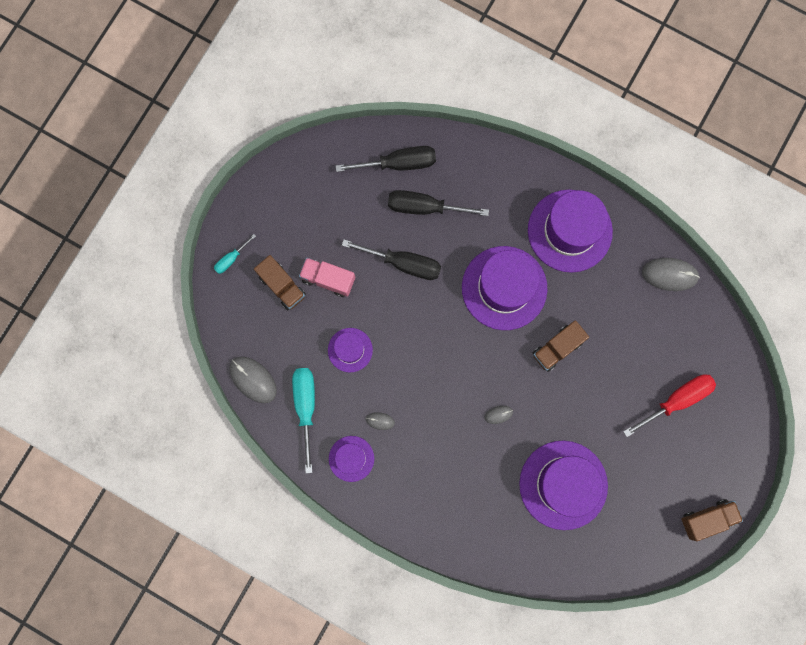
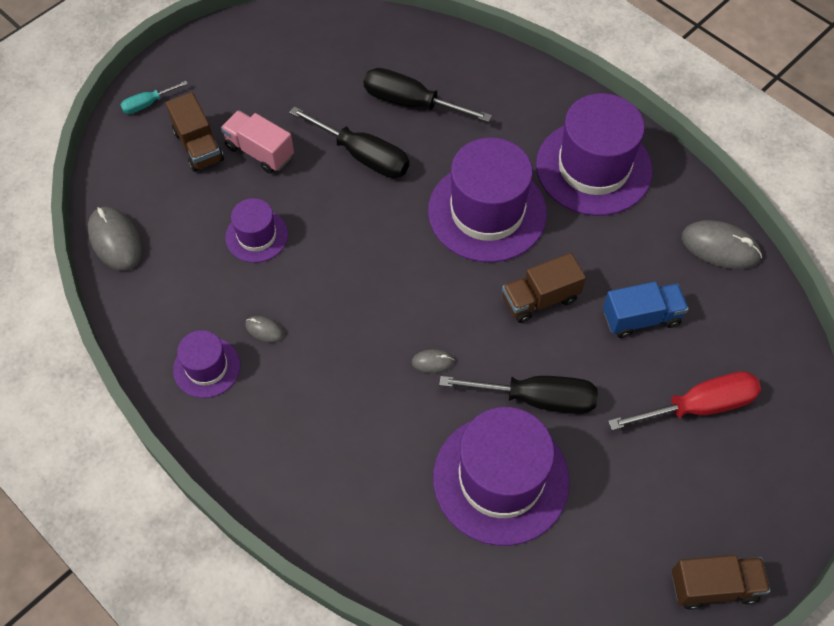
camera: 15 degrees right, 20 degrees down
turquoise screwdriver [292,368,315,473] -> none
black screwdriver [335,146,436,172] -> black screwdriver moved to [439,376,598,414]
none -> blue truck [603,282,689,338]

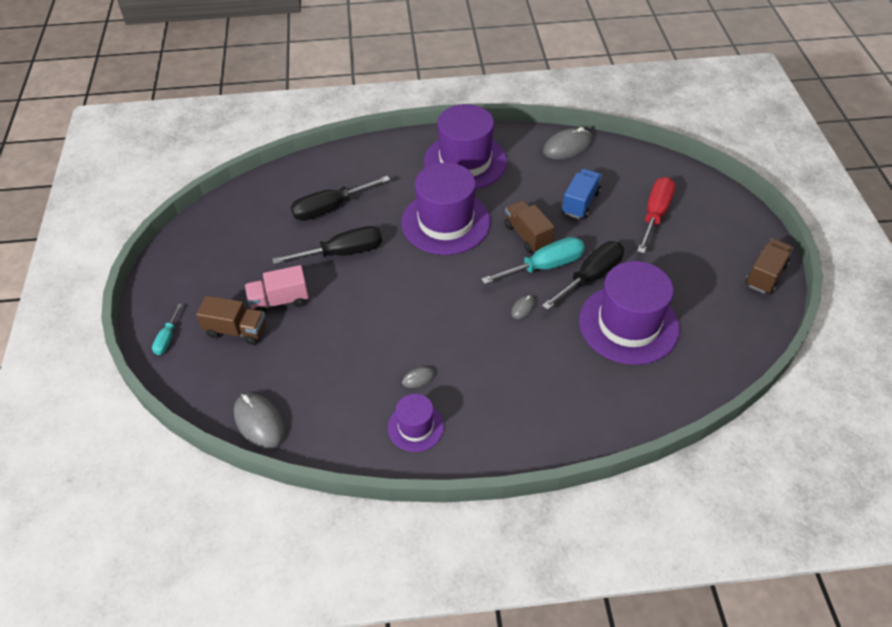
camera: 50 degrees left, 10 degrees down
grey mouse [88,207,142,271] -> grey mouse turned 45 degrees clockwise [234,393,285,449]
purple hat [225,198,288,263] -> none
brown truck [502,253,586,323] -> brown truck turned 135 degrees clockwise [505,200,555,253]
none -> turquoise screwdriver [481,237,585,285]

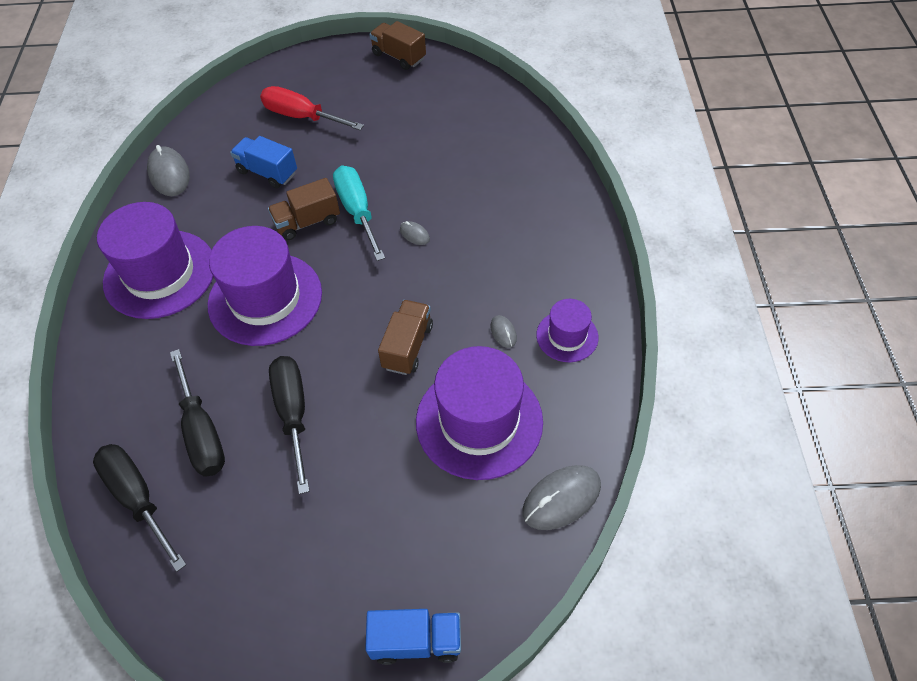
camera: 85 degrees left, 5 degrees up
turquoise screwdriver [152,304,182,355] -> blue truck [365,609,461,665]
brown truck [196,296,266,345] -> brown truck moved to [378,300,433,375]
pink truck [245,265,309,313] -> none
black screwdriver [542,241,624,310] -> black screwdriver moved to [93,444,186,572]
purple hat [579,261,680,365] -> purple hat moved to [416,346,543,480]

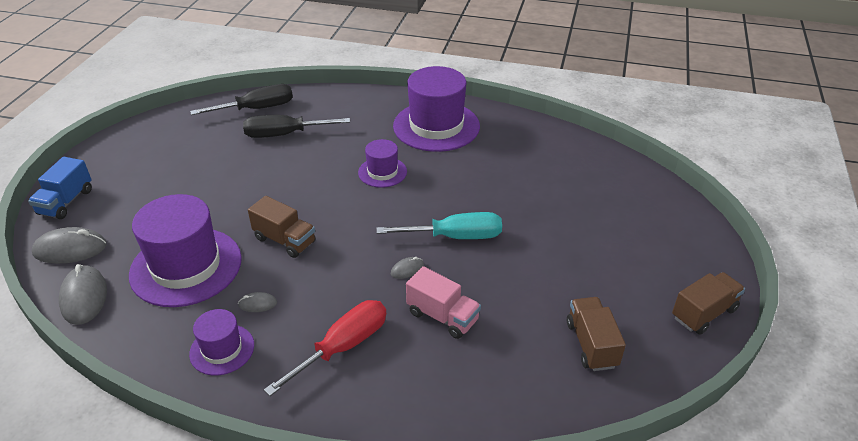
camera: 105 degrees right, 15 degrees down
grey mouse [147,145,190,196] -> grey mouse moved to [32,227,107,264]
purple hat [208,226,322,346] -> purple hat [358,139,407,188], size x0.52
blue truck [230,136,297,188] -> none
red screwdriver [260,86,364,130] -> red screwdriver moved to [264,300,386,396]
brown truck [268,178,340,240] -> brown truck moved to [567,297,626,371]
black screwdriver [269,356,310,494] -> none
none -> pink truck [406,266,481,339]

